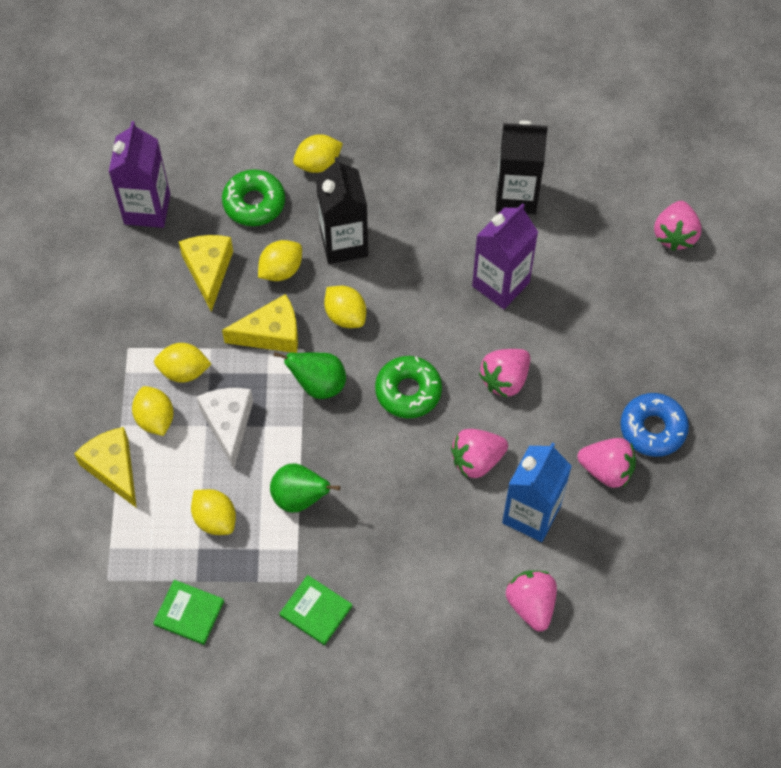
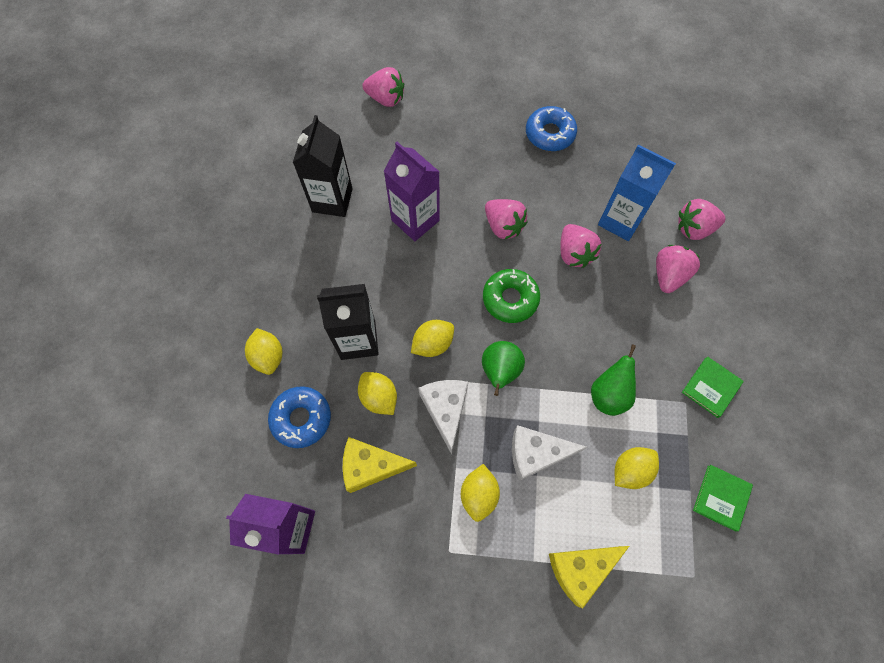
camera: 85 degrees left, 5 degrees up
yellow lemon [132,386,174,436] -> none
green donut [222,169,285,226] -> blue donut [268,386,331,448]
yellow cheese [222,294,298,353] -> white cheese [418,380,468,454]
pink strawberry [577,438,636,488] -> pink strawberry moved to [656,245,700,293]

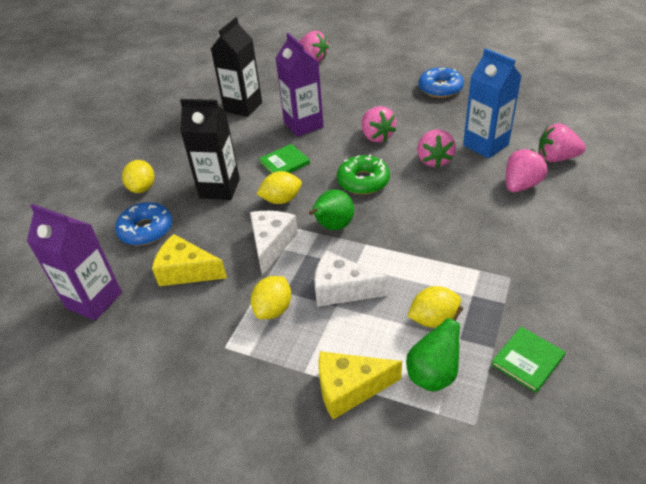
camera: 20 degrees right, 25 degrees down
yellow lemon [358,372,397,415] -> none
green pear [591,344,636,416] -> green pear moved to [406,306,463,392]
green book [682,356,744,418] -> green book moved to [259,144,310,174]

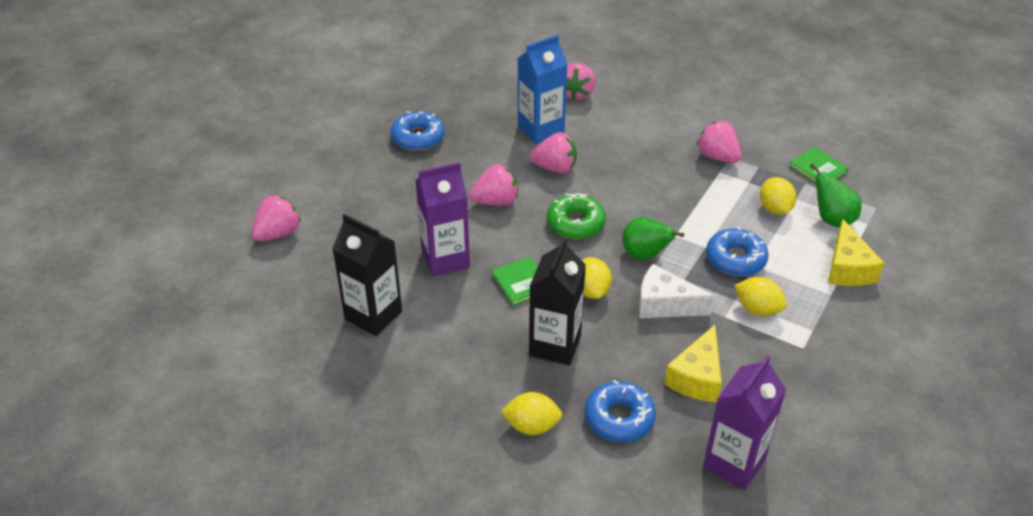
camera: 85 degrees left, 0 degrees up
white cheese [314,251,388,307] -> blue donut [706,227,769,276]
pink strawberry [506,149,547,192] -> pink strawberry moved to [696,121,741,163]

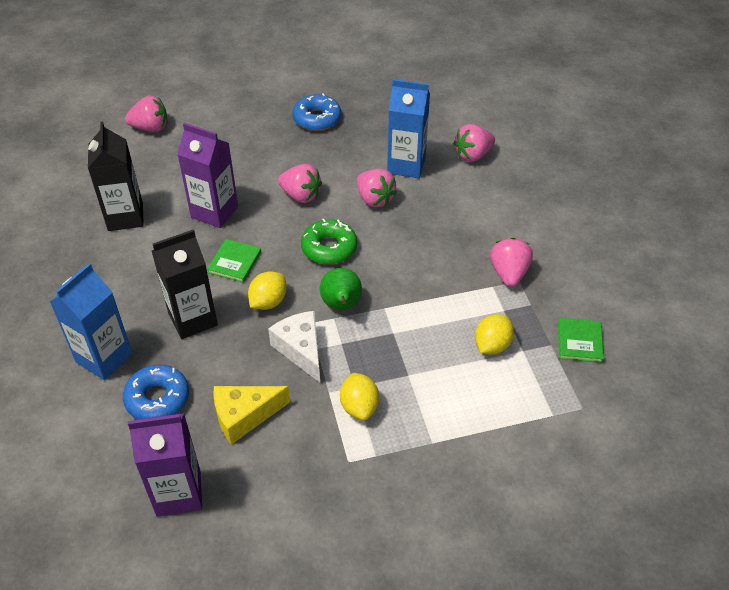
camera: 45 degrees right, 5 degrees up
yellow lemon [501,392,563,435] -> blue carton [50,263,133,380]
blue donut [706,227,769,276] -> none
green pear [810,163,862,228] -> none
yellow cheese [828,219,884,286] -> none

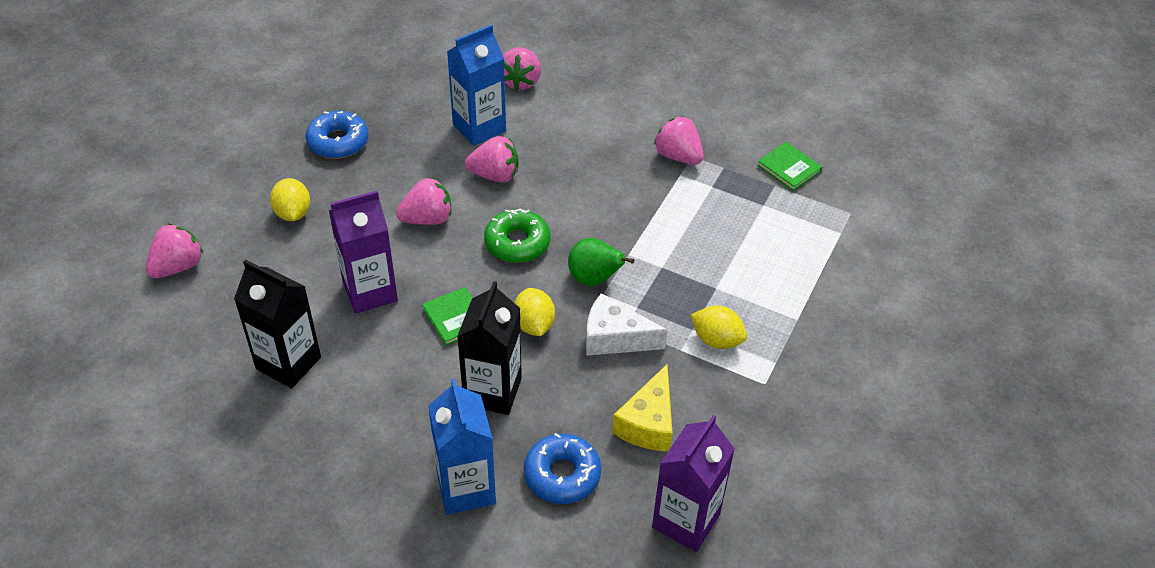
camera: 50 degrees left, 0 degrees up
yellow lemon [475,314,514,354] -> yellow lemon moved to [270,178,310,221]

